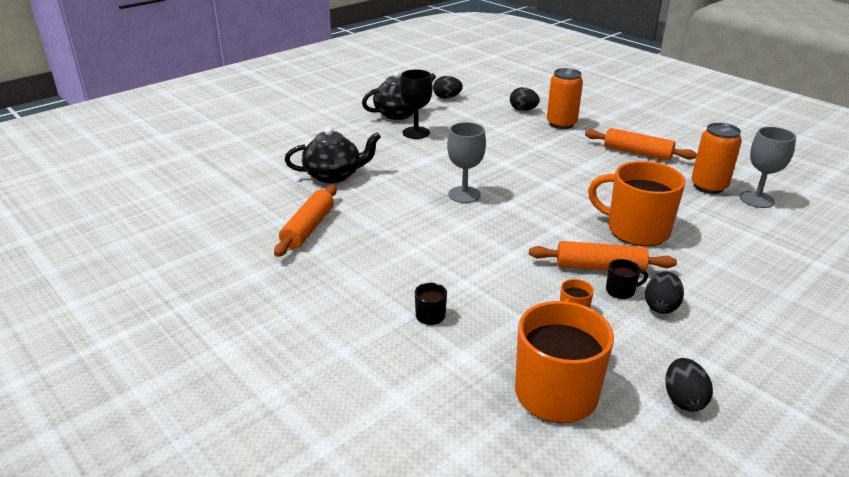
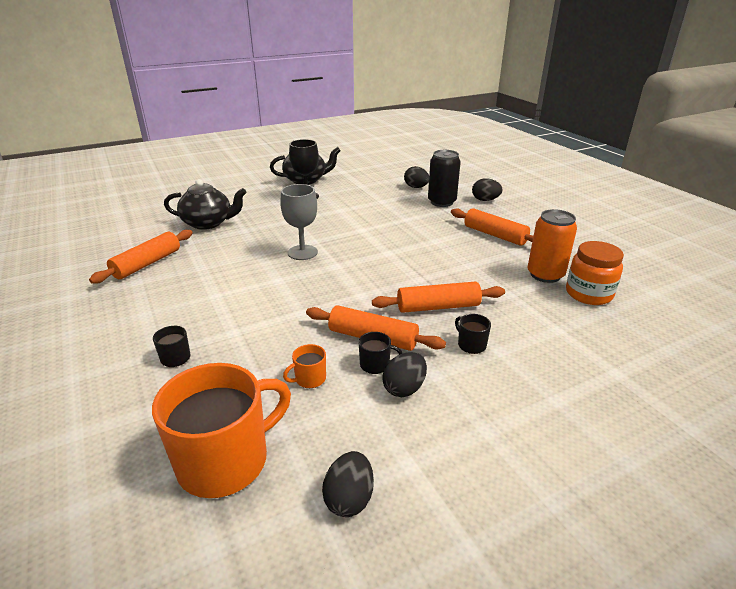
camera: 15 degrees right, 0 degrees up
black egg [433,76,463,99] -> black egg moved to [472,178,503,201]
orange can [547,68,583,129] -> black can [428,150,461,207]
orange mug [588,161,686,246] -> orange rolling pin [372,281,505,313]
grey goblet [740,127,796,208] -> orange jar [566,241,624,305]
none -> black mug [455,314,491,354]

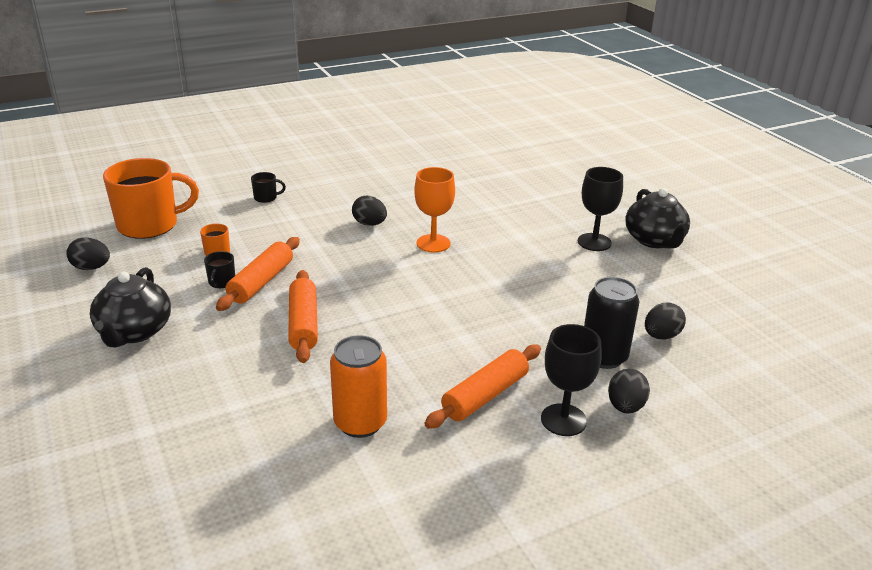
camera: 90 degrees right, 0 degrees up
orange rolling pin [89,230,192,284] -> none
orange mug [152,363,291,498] -> orange mug turned 75 degrees counterclockwise [103,158,199,239]
black teapot [164,179,247,230] -> black teapot moved to [90,267,171,347]
grey goblet [280,184,318,260] -> orange goblet [414,167,455,252]
black egg [382,352,427,397] -> black egg moved to [352,196,387,226]
black mug [455,314,491,354] -> none
orange jar [566,241,624,305] -> none
none -> black goblet [541,324,602,436]

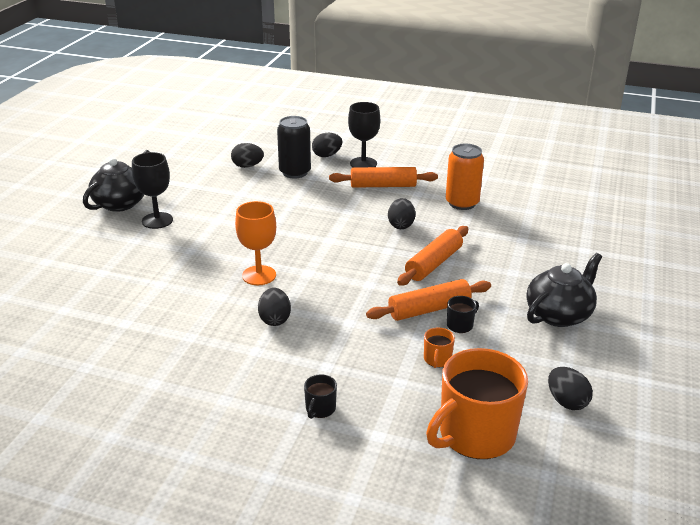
camera: 135 degrees left, 0 degrees up
orange mug [103,158,199,239] -> orange mug turned 60 degrees counterclockwise [426,348,528,459]
black mug [251,172,286,203] -> black mug turned 105 degrees counterclockwise [304,374,337,419]
none -> black egg [388,198,415,229]

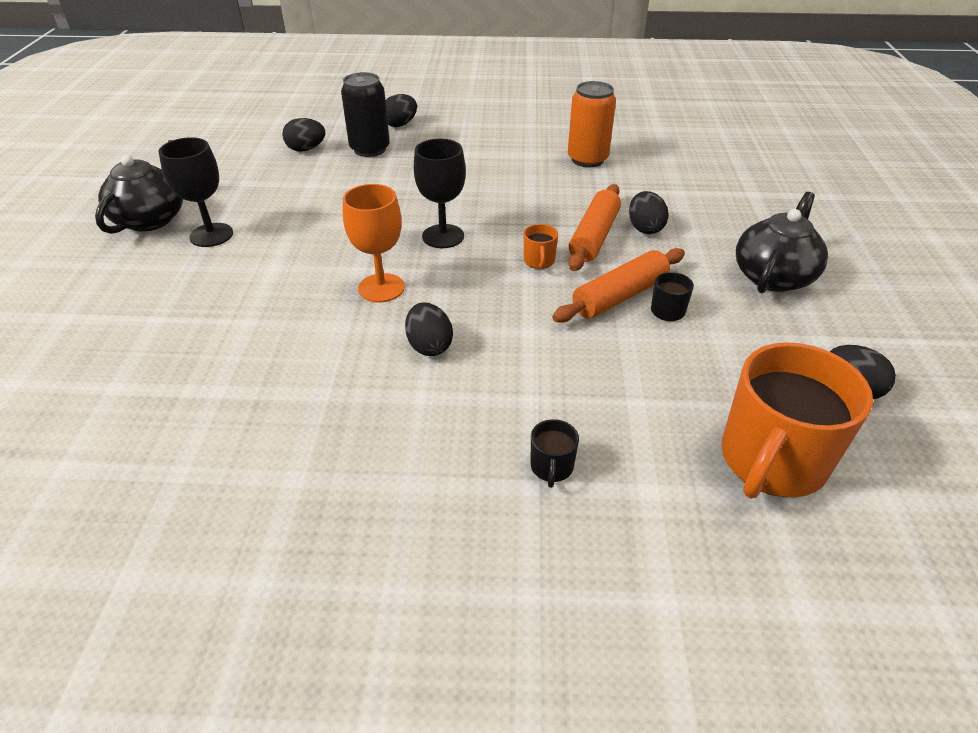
camera: 15 degrees left, 10 degrees up
orange rolling pin [329,167,438,188] -> none
black goblet [348,102,380,168] -> black goblet moved to [414,139,466,248]
black egg [388,198,415,229] -> black egg moved to [629,191,669,234]
orange mug [424,328,455,368] -> orange mug moved to [524,224,558,269]

